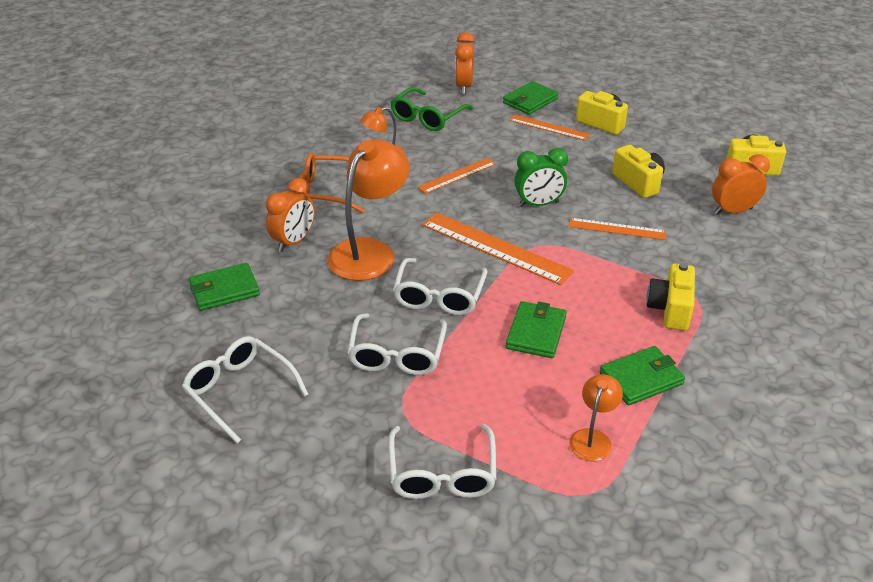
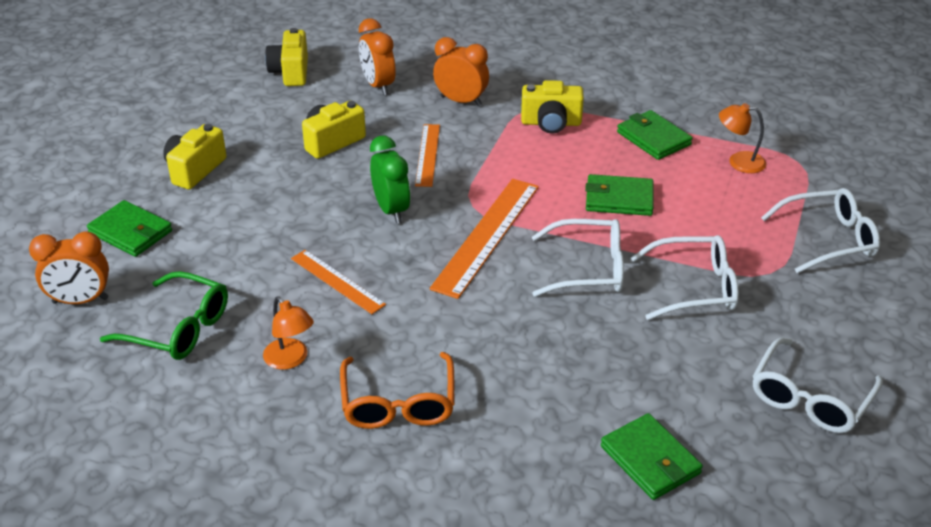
camera: 100 degrees left, 0 degrees up
orange clock [266,178,315,252] -> orange clock moved to [433,37,489,106]
orange lamp [327,139,410,281] -> none
orange ruler [509,114,590,141] -> none

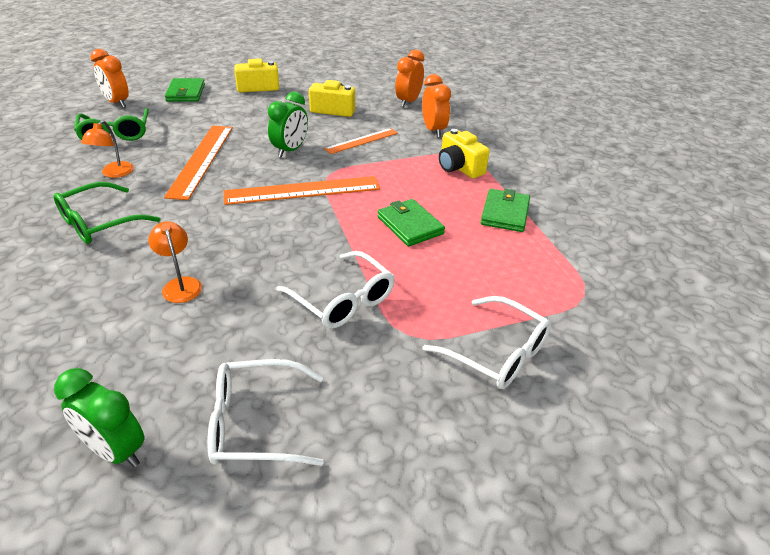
camera: 50 degrees right, 0 degrees up
yellow camera [265,28,308,86] -> none
orange ruler [291,250,386,314] -> orange ruler [164,126,233,200], size x1.68
orange glasses [340,352,454,429] -> green glasses [53,182,161,244]
white glasses [532,219,624,297] -> none
green wallet [601,413,703,500] -> none
orange lamp [719,103,766,173] -> orange lamp moved to [148,221,202,303]
none -> green clock [54,368,145,467]

